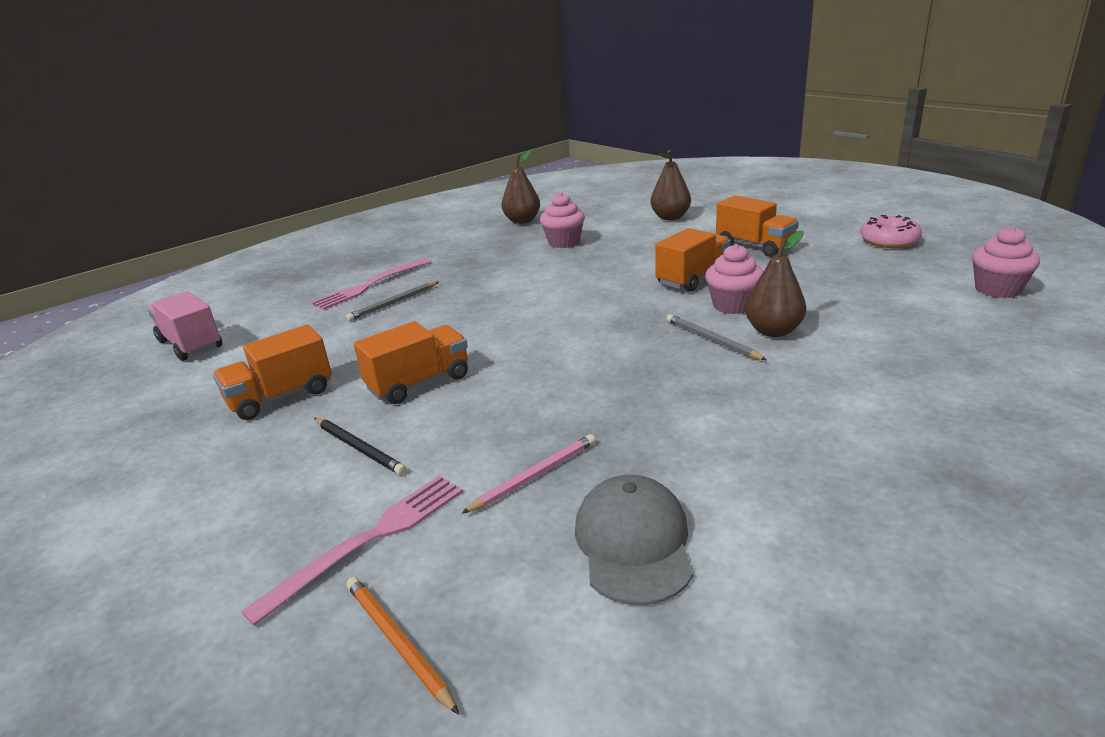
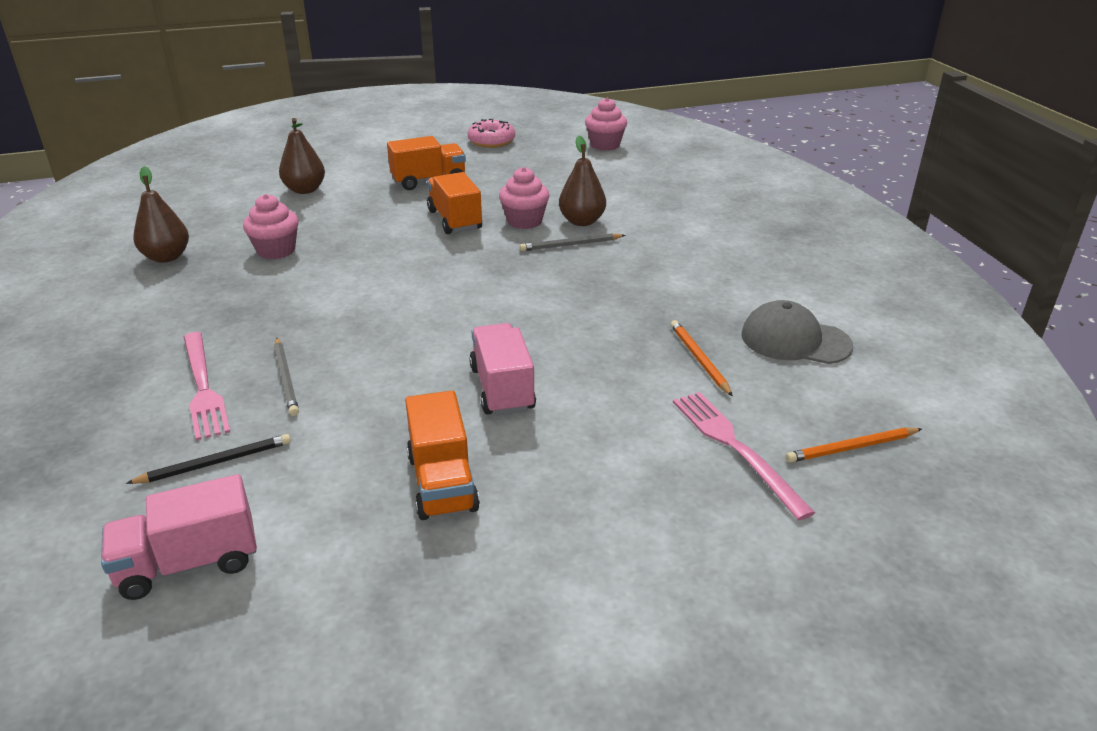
camera: 70 degrees left, 5 degrees up
black pencil [314,418,406,475] -> black pencil moved to [126,434,291,484]
orange truck [354,321,468,404] -> pink truck [469,323,536,416]
pink pencil [462,434,596,514] -> orange pencil [671,320,733,396]

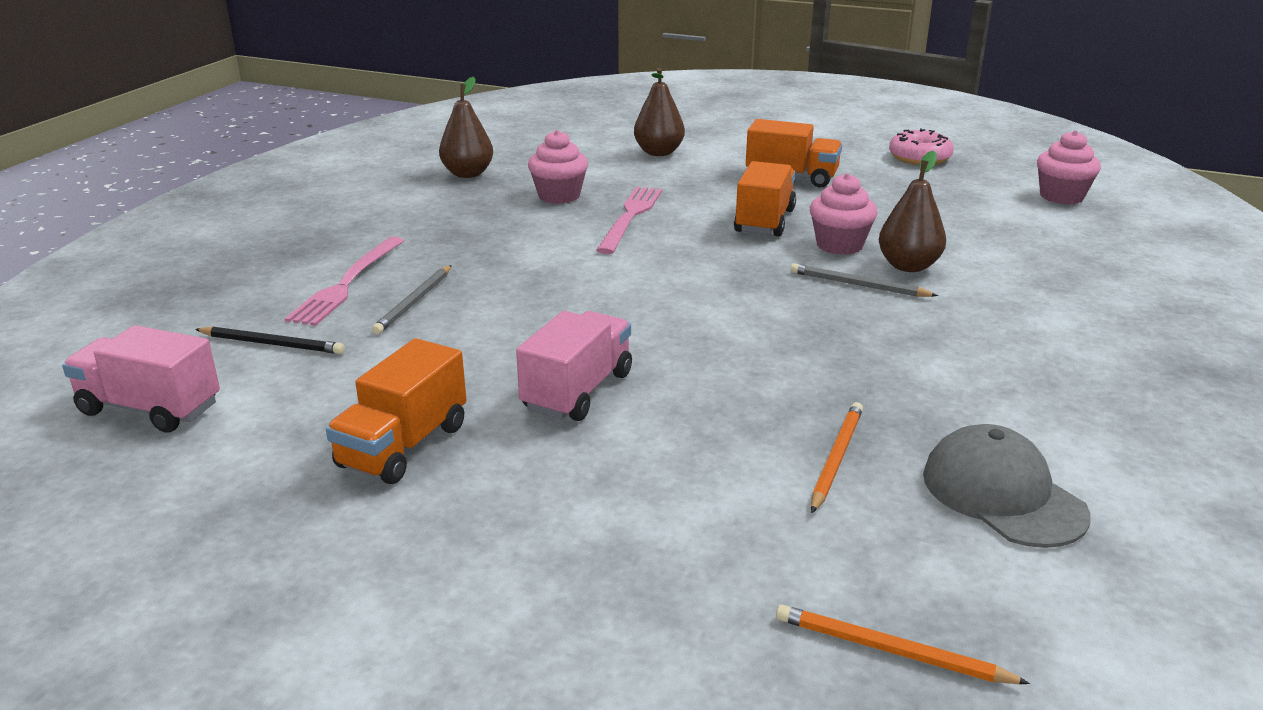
camera: 40 degrees right, 5 degrees down
pink fork [673,392,815,521] -> pink fork moved to [596,187,662,254]

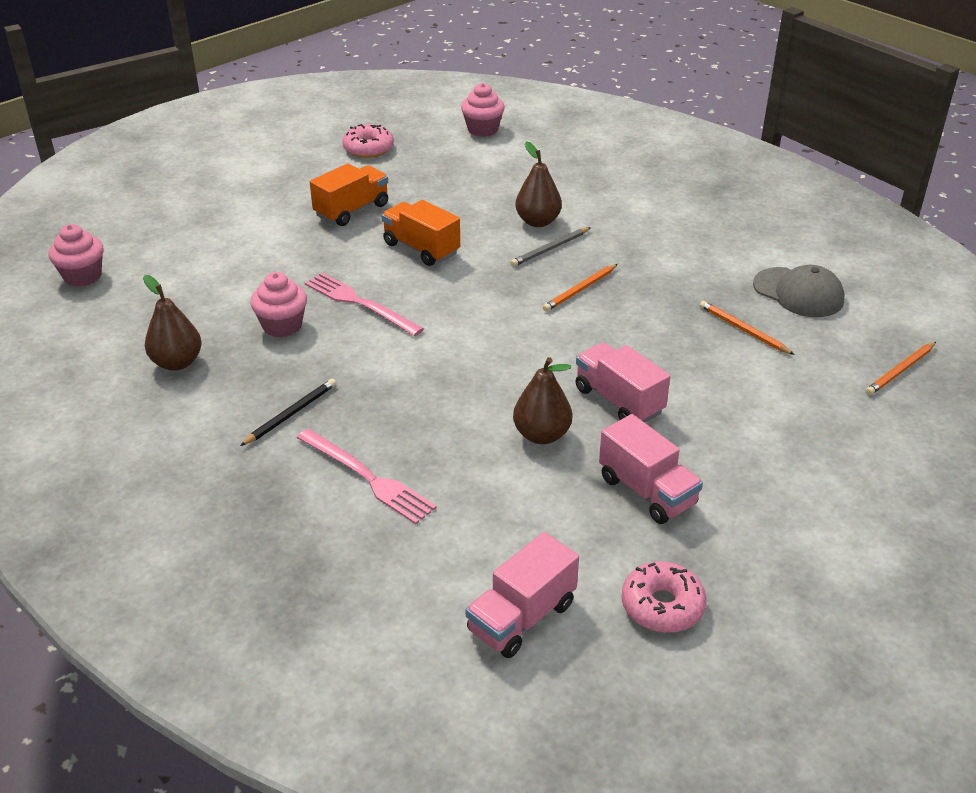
camera: 65 degrees left, 10 degrees up
black pencil [195,326,345,354] -> black pencil moved to [240,379,336,446]
orange truck [326,338,467,484] -> pink truck [599,414,703,524]
grey pencil [372,265,452,335] -> none
brown pear [634,68,685,156] -> brown pear moved to [513,357,572,444]
pink cupcake [810,173,878,255] -> pink cupcake moved to [49,224,104,287]
grey cap [923,424,1091,548] -> grey cap turned 135 degrees counterclockwise [753,265,845,317]
none -> orange pencil [543,264,618,312]
none -> pink donut [621,562,706,633]

